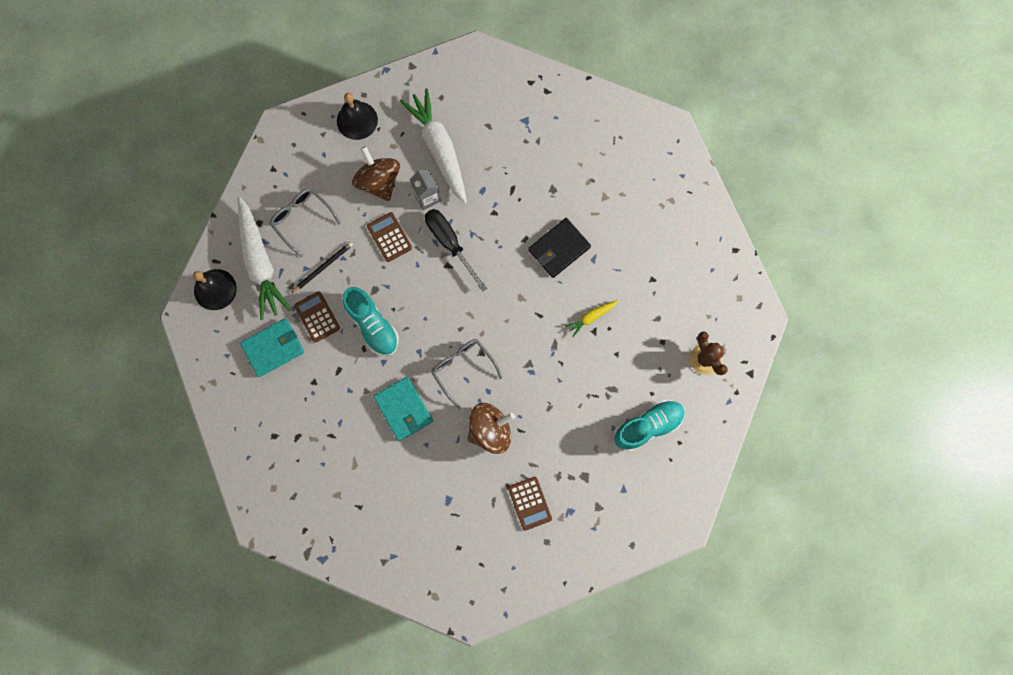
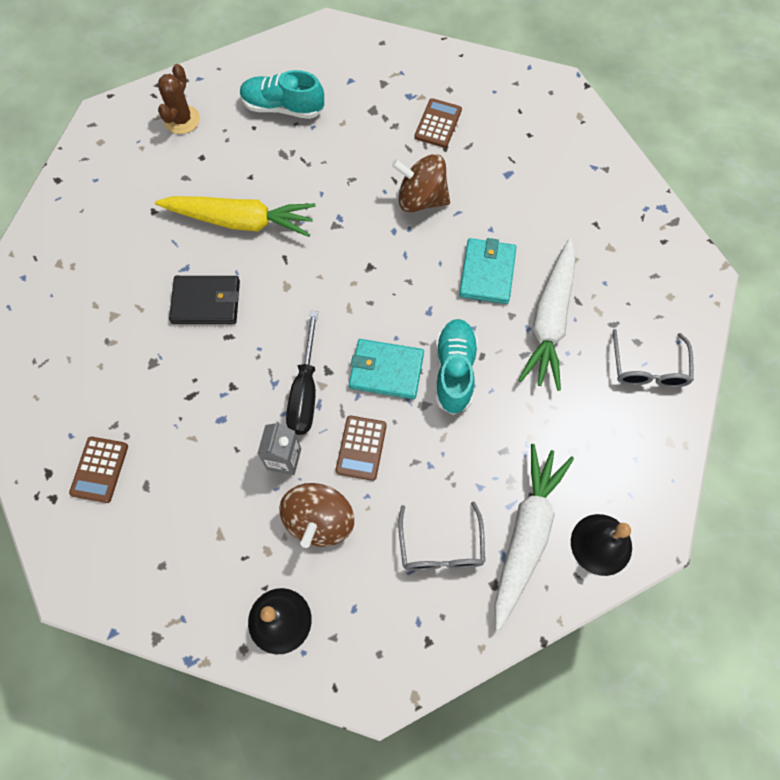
camera: 140 degrees left, 10 degrees down
turquoise wallet [240,318,304,377] -> turquoise wallet moved to [349,339,424,399]
black pencil [291,242,353,293] -> none
brown calculator [294,291,340,343] -> brown calculator moved to [69,437,128,503]
white carrot [400,88,467,204] -> white carrot moved to [519,239,575,391]
grey glasses [431,339,502,409] -> grey glasses moved to [613,329,694,388]
yellow carrot [565,300,618,337] -> yellow carrot [155,196,316,237], size x2.21

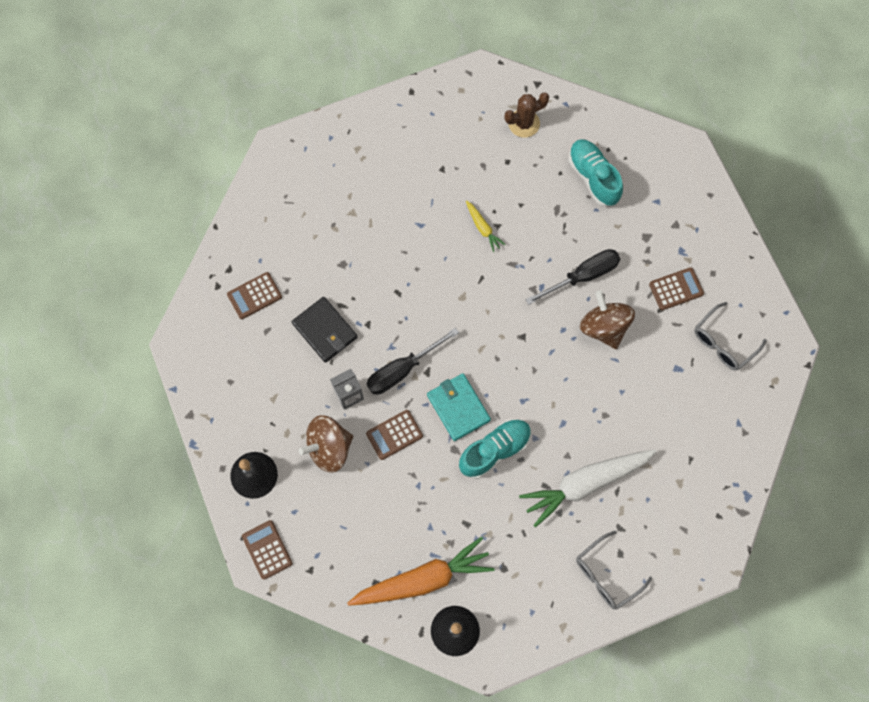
camera: 50 degrees right, 5 degrees up
yellow carrot [155,196,316,237] -> yellow carrot [466,200,506,252], size x0.45
black wallet [169,276,240,324] -> black wallet moved to [292,297,357,363]
grey glasses [398,501,485,571] -> grey glasses moved to [694,302,767,371]
turquoise wallet [459,238,516,304] -> none
white carrot [494,444,574,630] -> orange carrot [347,537,494,606]
none -> brown calculator [242,520,292,580]
none -> black screwdriver [525,249,620,305]

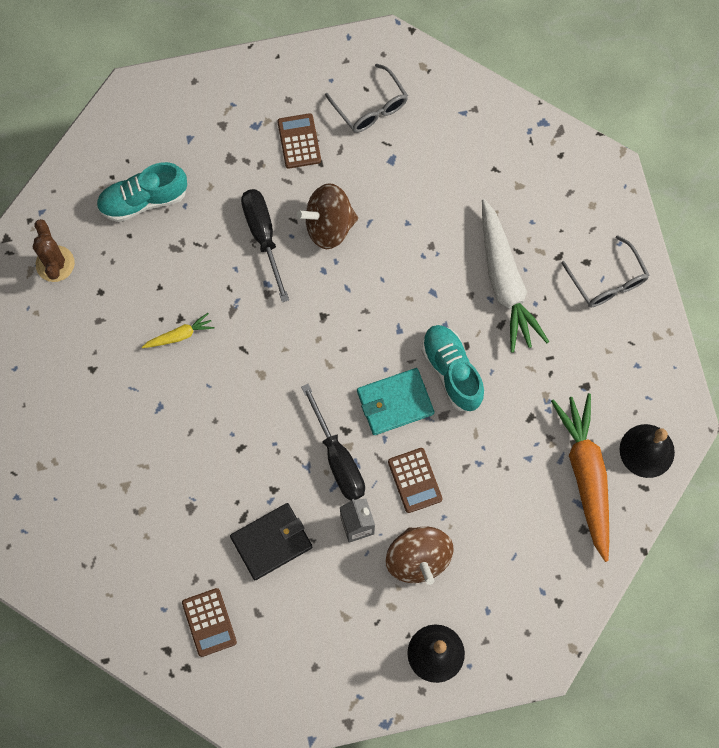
camera: 80 degrees left, 0 degrees up
brown calculator [242,520,292,580] -> none

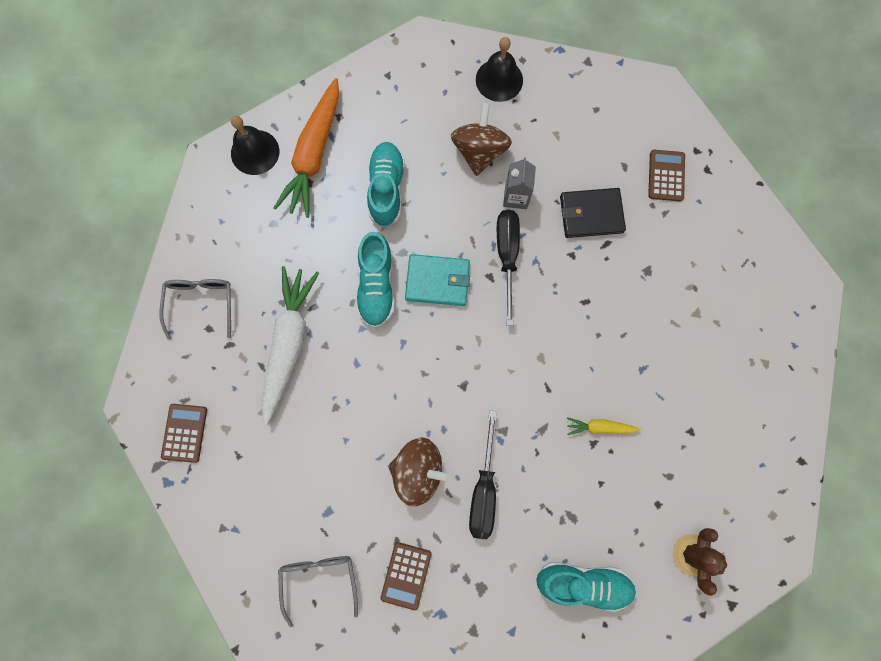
camera: 155 degrees left, 5 degrees up
brown calculator [388,448,443,513] -> brown calculator moved to [161,404,207,463]
none -> turquoise shoe [367,142,405,227]

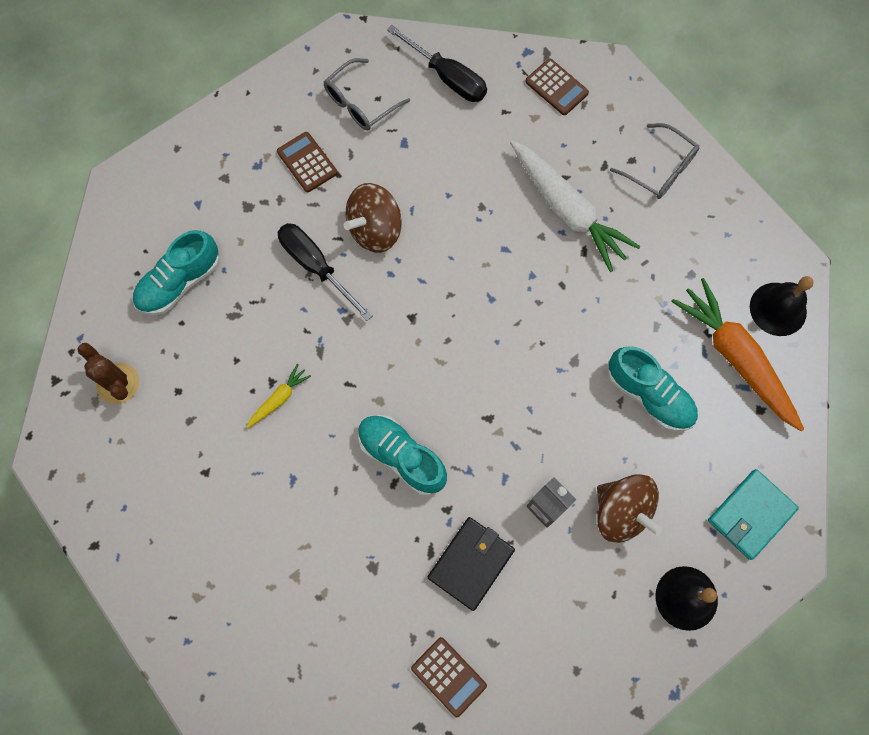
camera: 130 degrees right, 5 degrees down
grey glasses [278,556,358,627] -> grey glasses turned 105 degrees clockwise [324,58,410,131]
turquoise shoe [356,232,395,328] -> turquoise shoe moved to [358,415,447,496]
turquoise wallet [405,254,470,306] -> turquoise wallet moved to [708,469,799,560]
black screwdriver [497,210,520,326] -> black screwdriver moved to [387,25,487,102]

